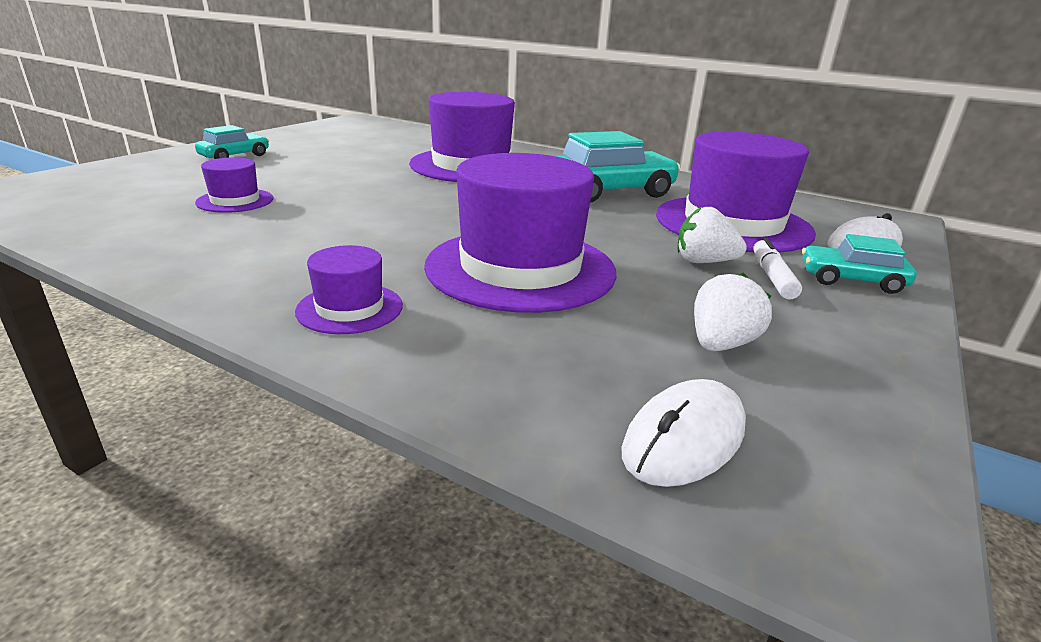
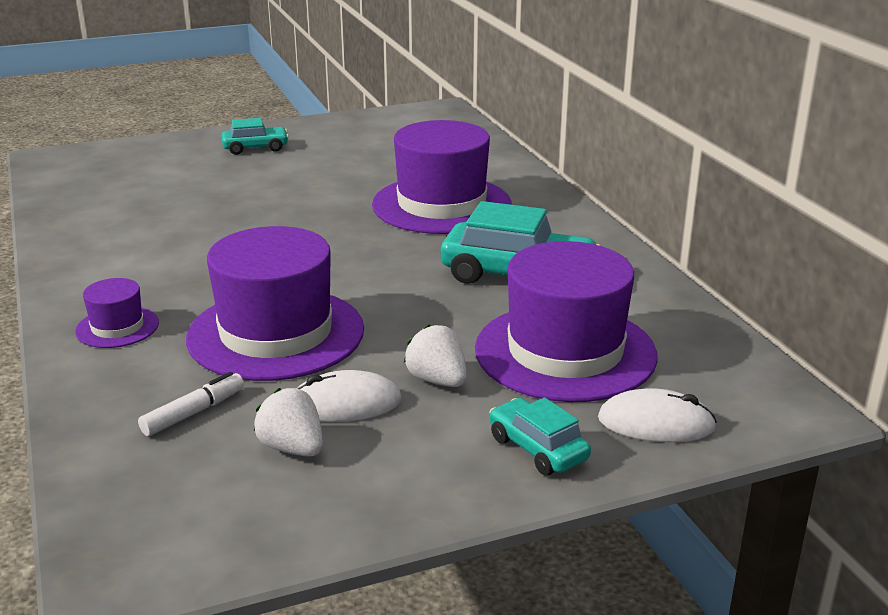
camera: 40 degrees right, 0 degrees up
purple hat [195,157,274,213] -> none
white mouse [622,379,746,487] -> white mouse moved to [297,370,402,422]
white strawberry [694,273,772,351] -> white strawberry turned 120 degrees counterclockwise [254,388,323,456]
white marker [753,238,802,299] -> white marker moved to [138,372,244,436]

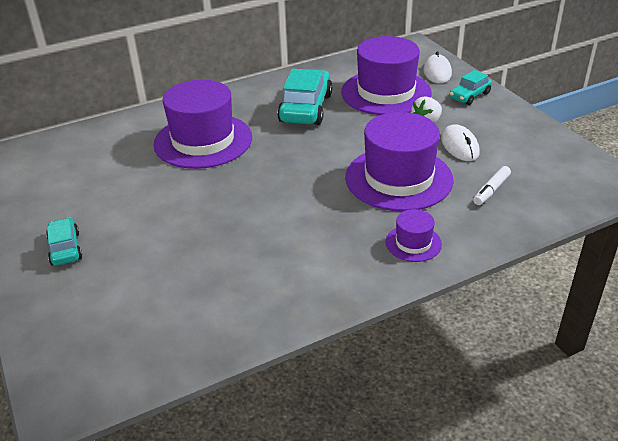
camera: 95 degrees left, 10 degrees up
white marker [138,372,244,436] -> white marker turned 90 degrees counterclockwise [473,166,511,205]
white strawberry [254,388,323,456] -> none

